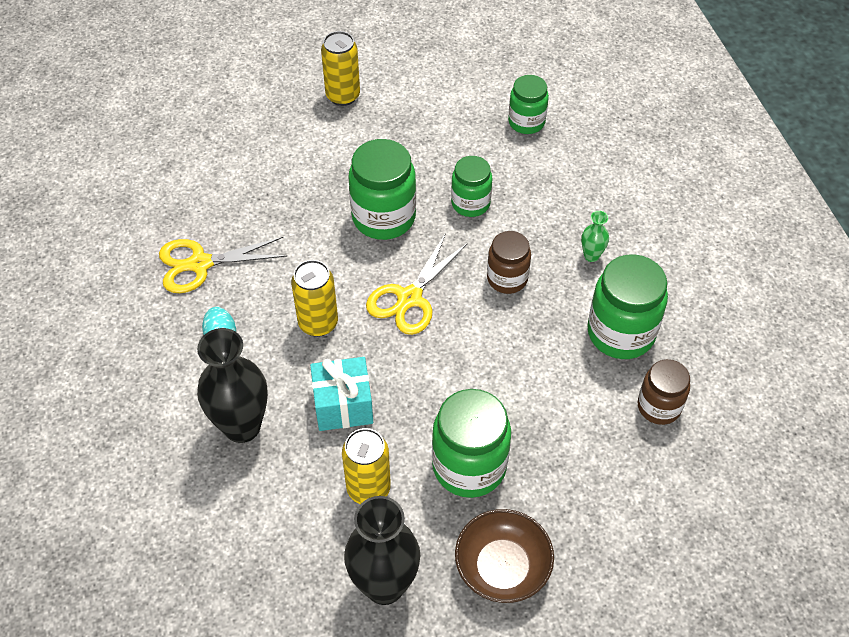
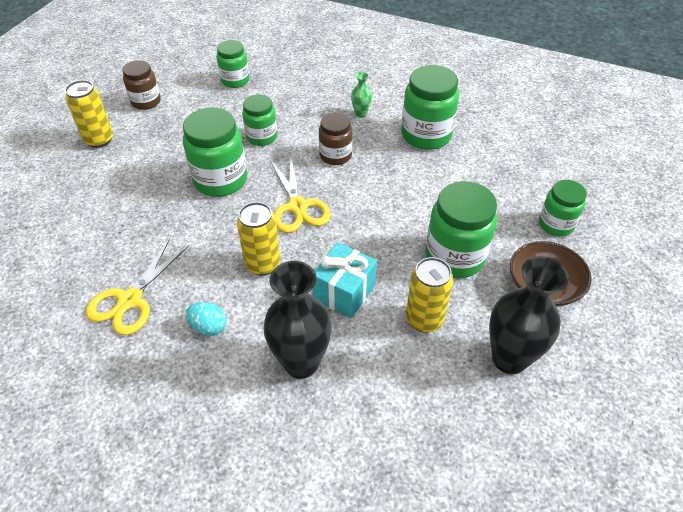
camera: 50 degrees left, 5 degrees down
brown jar [638,359,690,425] -> brown jar moved to [122,60,161,110]
none -> green jar [539,180,587,236]

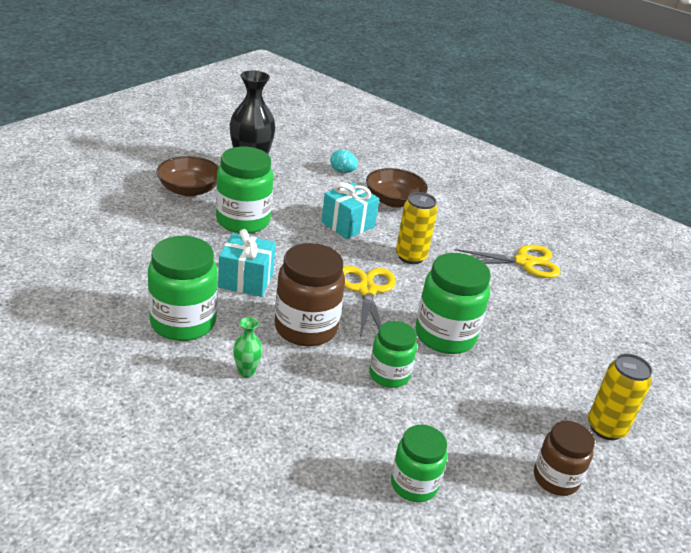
camera: 170 degrees left, 15 degrees down
yellow scissors [86,238,189,335] -> yellow scissors turned 45 degrees clockwise [454,245,561,278]
turquoise egg [186,302,227,336] -> turquoise egg moved to [330,150,358,173]
black vase [263,261,332,379] -> brown bowl [366,168,428,208]
brown jar [319,113,352,165] -> brown jar [274,243,345,346], size x1.61
yellow can [406,257,453,333] -> none
green jar [539,180,587,236] -> none
none -> turquoise gift [218,229,276,297]

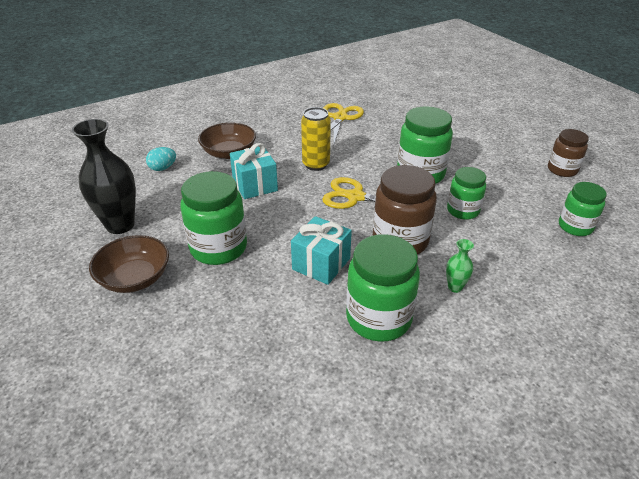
camera: 65 degrees left, 5 degrees up
yellow can [588,353,652,440] -> none

